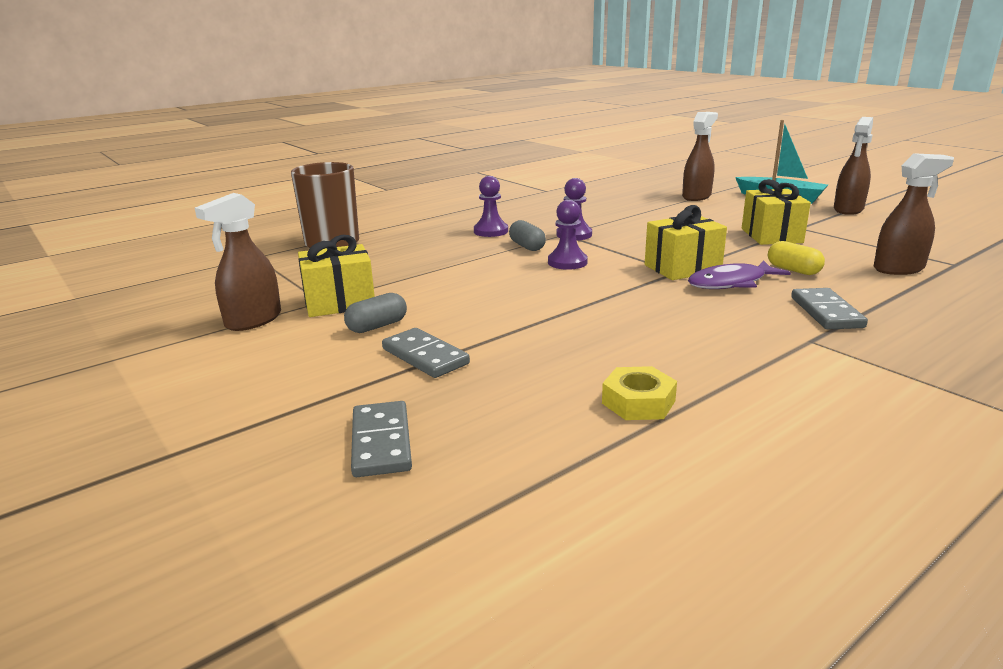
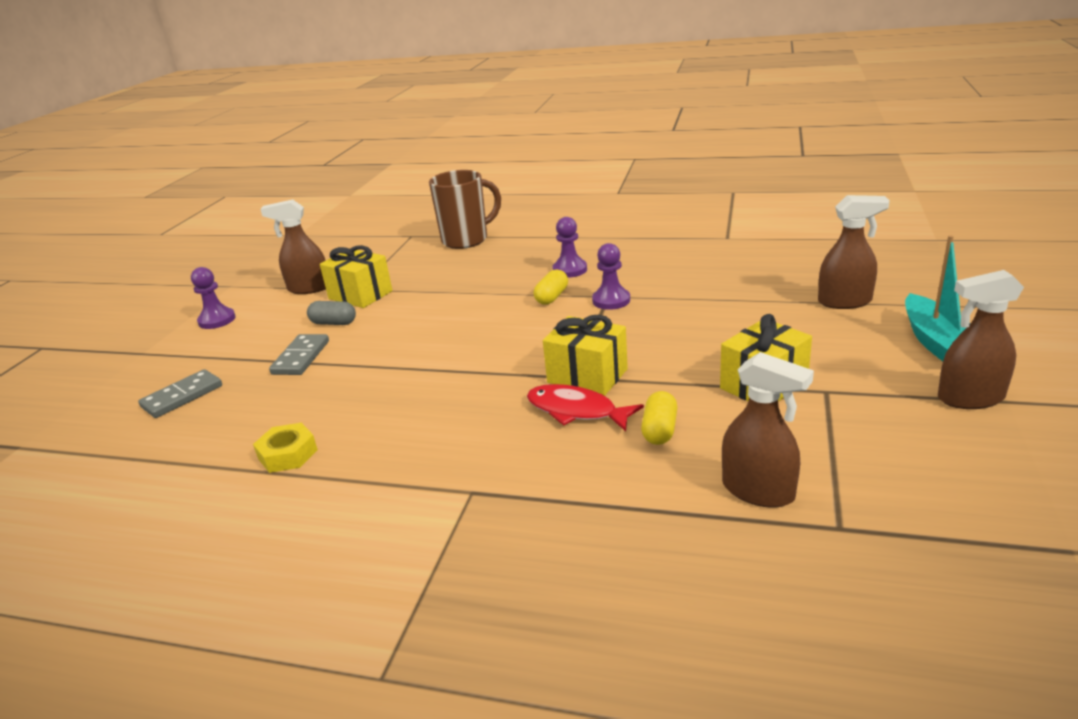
camera: 55 degrees right, 5 degrees up
grey capsule [509,220,546,251] -> yellow capsule [534,270,568,305]
purple pawn [548,200,588,270] -> purple pawn moved to [191,267,235,329]
purple fish [688,260,791,289] -> red fish [527,384,644,431]
grey domino [791,288,868,330] -> none

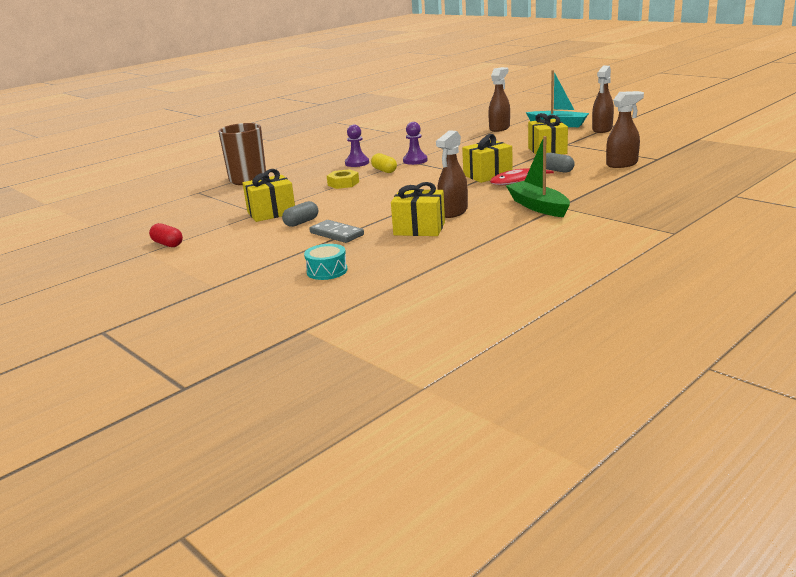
camera: 60 degrees left, 5 degrees down
grey domino [138,369,222,418] -> turquoise drum [304,244,347,280]
purple pawn [191,267,235,329] -> none
yellow nut [253,423,318,473] -> yellow nut moved to [327,169,359,189]
brown spray bottle [260,199,326,294] -> brown spray bottle moved to [436,130,468,218]
yellow capsule [641,391,678,445] -> grey capsule [546,153,575,173]
none -> red capsule [149,223,183,247]
none -> yellow gift [391,182,445,236]
none -> green boat [506,136,570,217]

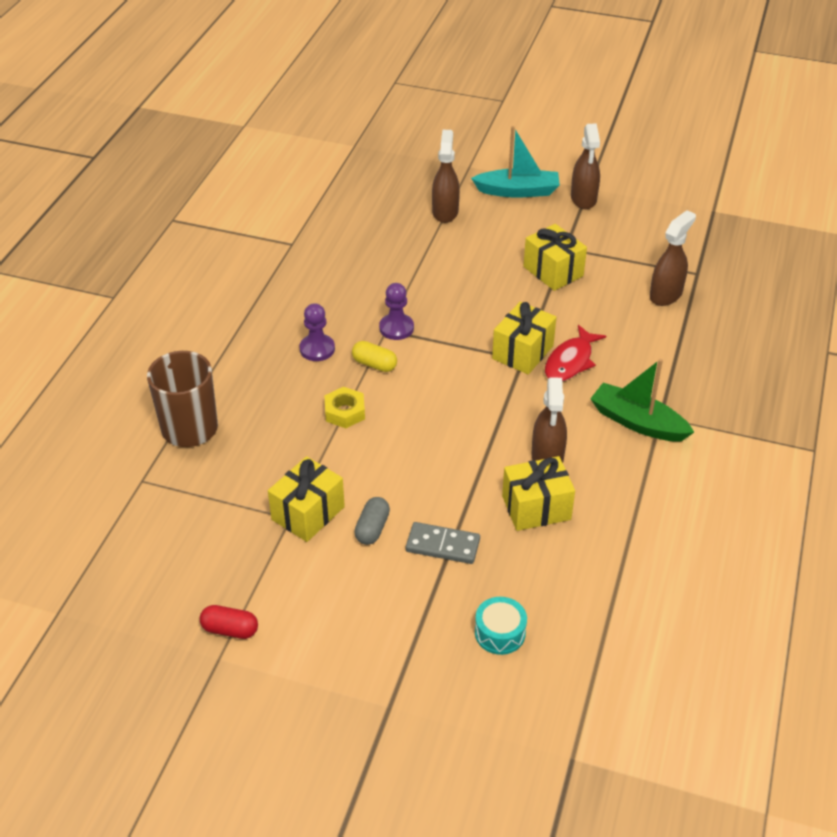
camera: 30 degrees left, 20 degrees up
grey capsule [546,153,575,173] -> none

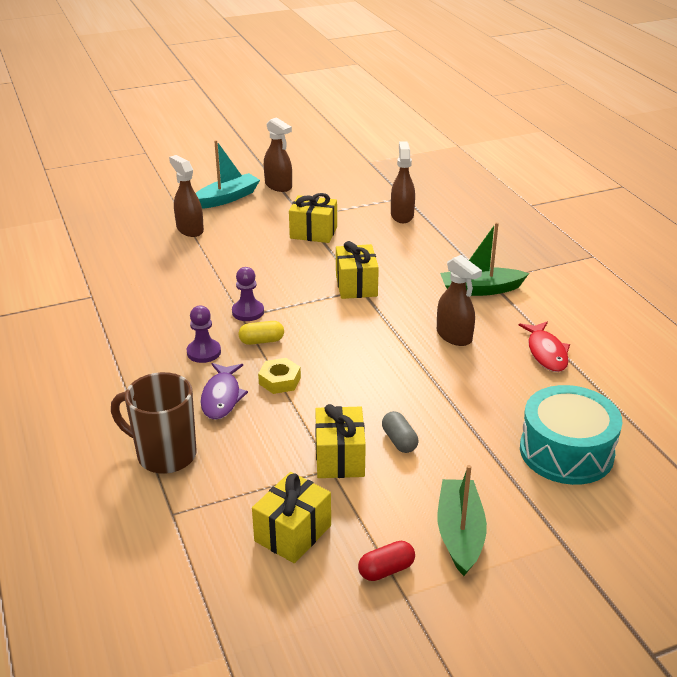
camera: 40 degrees left, 10 degrees down
grey domino [406,522,480,564] -> none
turquoise drum [475,597,527,655] -> turquoise drum [520,385,623,485], size x2.05
yellow gift [502,456,575,531] -> yellow gift moved to [252,472,331,563]
red fish [545,325,606,381] -> red fish moved to [519,321,570,372]
none -> purple fish [201,363,248,420]
none -> green boat [438,465,487,576]

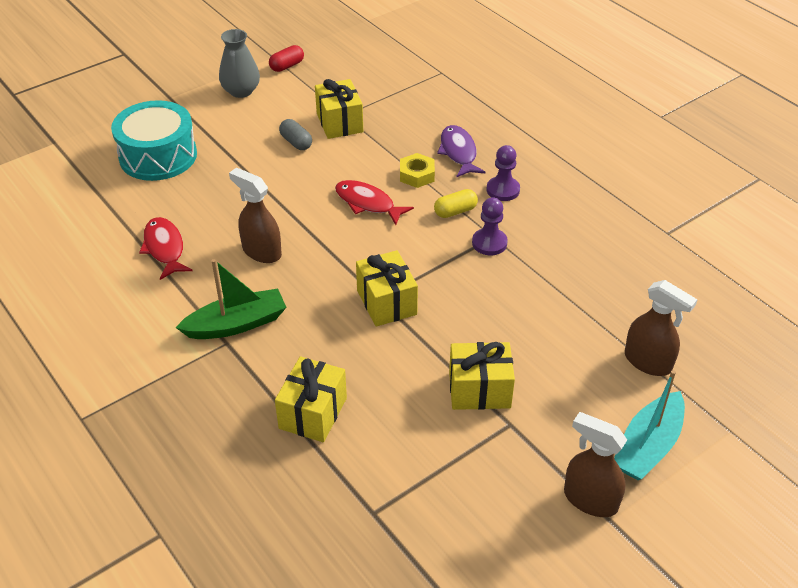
camera: 165 degrees right, 10 degrees up
brown mug [111,372,197,474] -> none
yellow gift [252,472,331,563] -> yellow gift moved to [275,356,347,442]
brown spray bottle [391,141,415,223] -> none
green boat [438,465,487,576] -> grey vase [219,29,260,98]
none -> red fish [335,180,414,225]

